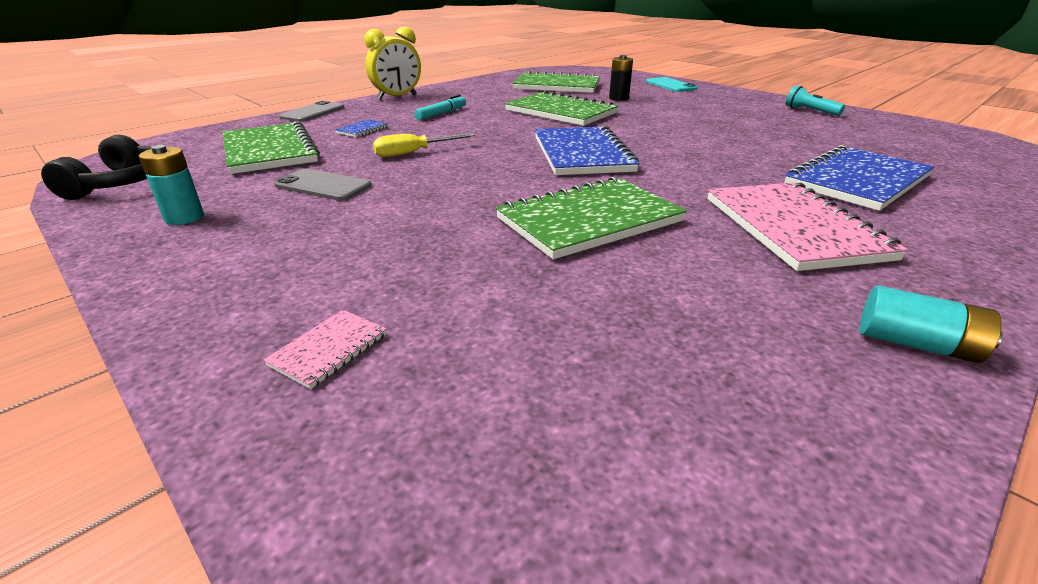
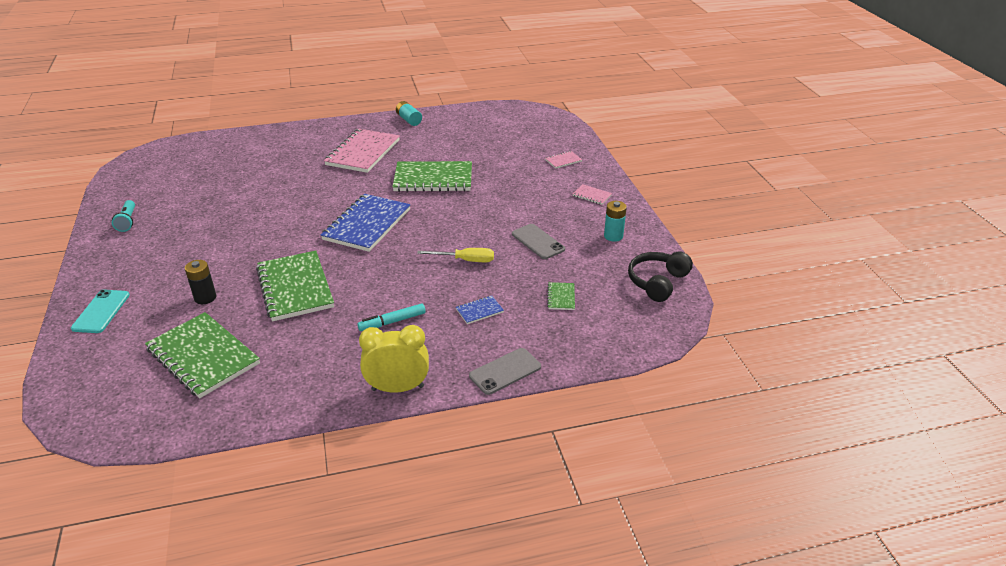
camera: 150 degrees left, 5 degrees up
green notebook [222,121,320,174] -> green notebook [547,282,575,310], size x0.42
blue notebook [784,145,934,211] -> none
none -> pink notebook [573,184,612,205]

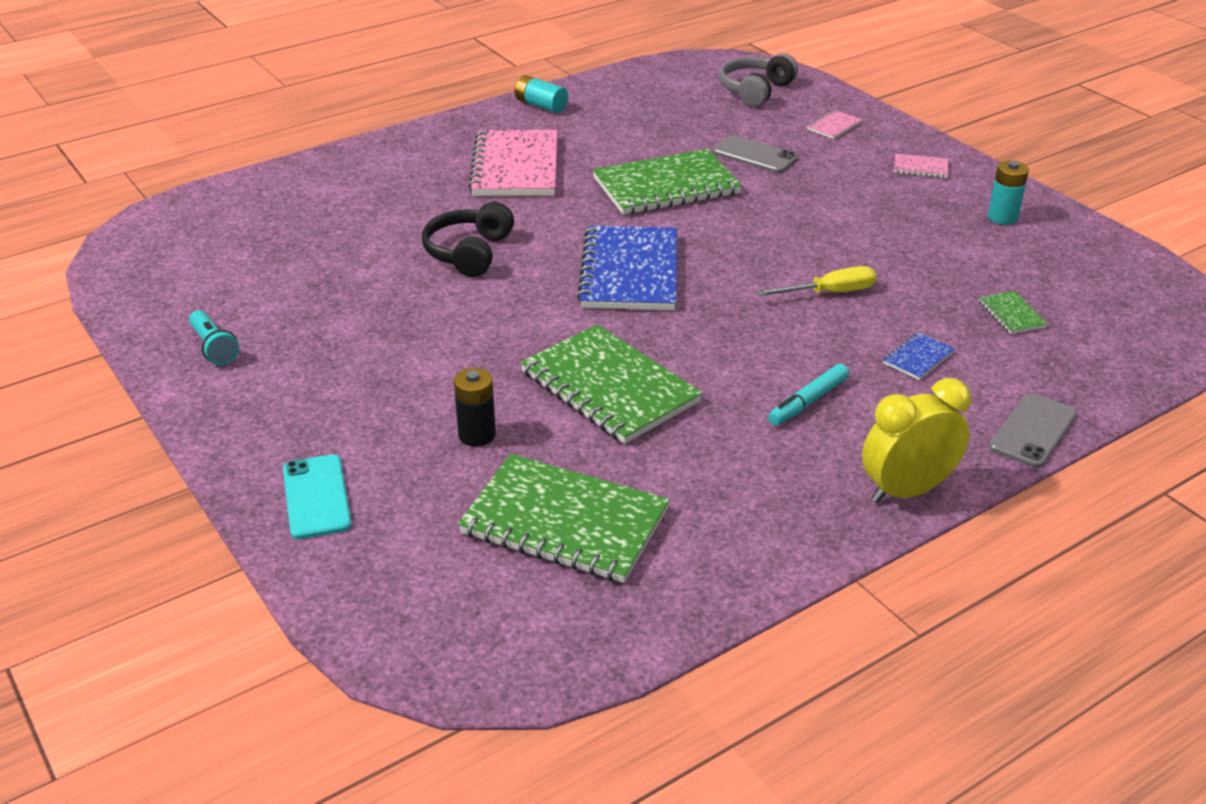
camera: 20 degrees left, 0 degrees up
grey phone [512,224,565,259] -> grey phone moved to [713,135,798,173]
black headphones [628,252,693,302] -> black headphones moved to [422,202,514,277]
none -> grey headphones [719,53,798,107]

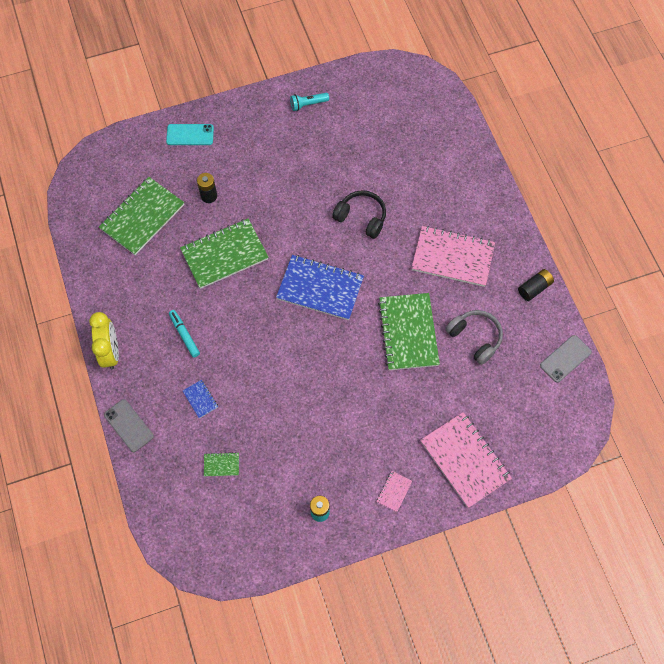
camera: 105 degrees right, 30 degrees up
turquoise battery [514,75,568,113] -> black battery [518,269,554,301]
grey phone [713,135,798,173] -> grey phone moved to [540,335,592,383]
grey headphones [719,53,798,107] -> grey headphones moved to [445,310,503,365]
yellow screwdriver [756,266,876,296] -> none
pink notebook [807,110,862,139] -> pink notebook [420,412,512,508], size x2.35

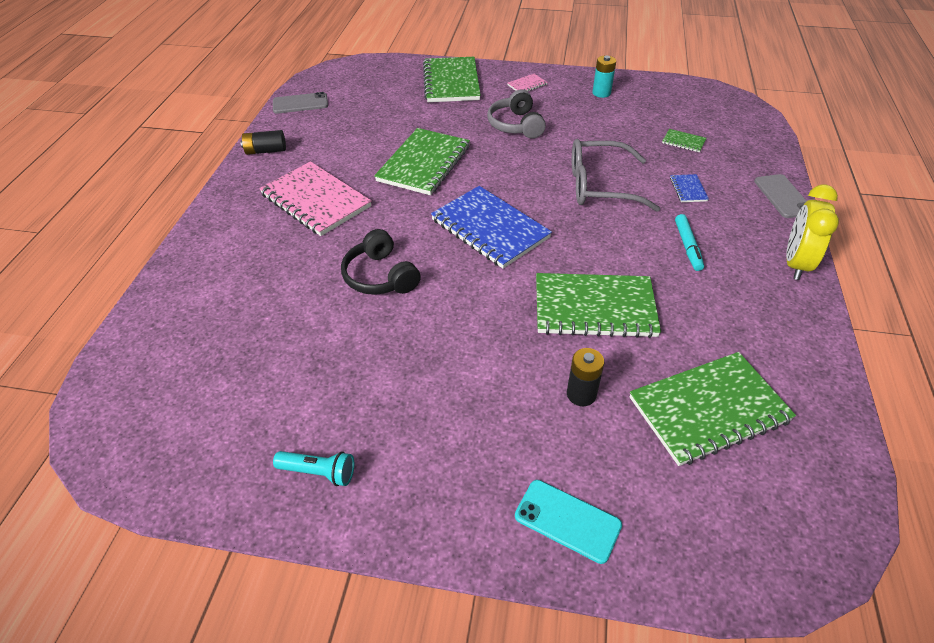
camera: 150 degrees left, 20 degrees down
pink notebook [420,412,512,508] -> green notebook [423,57,481,102]
grey headphones [445,310,503,365] -> grey headphones moved to [487,90,546,138]
none -> grey glasses [572,139,660,212]

